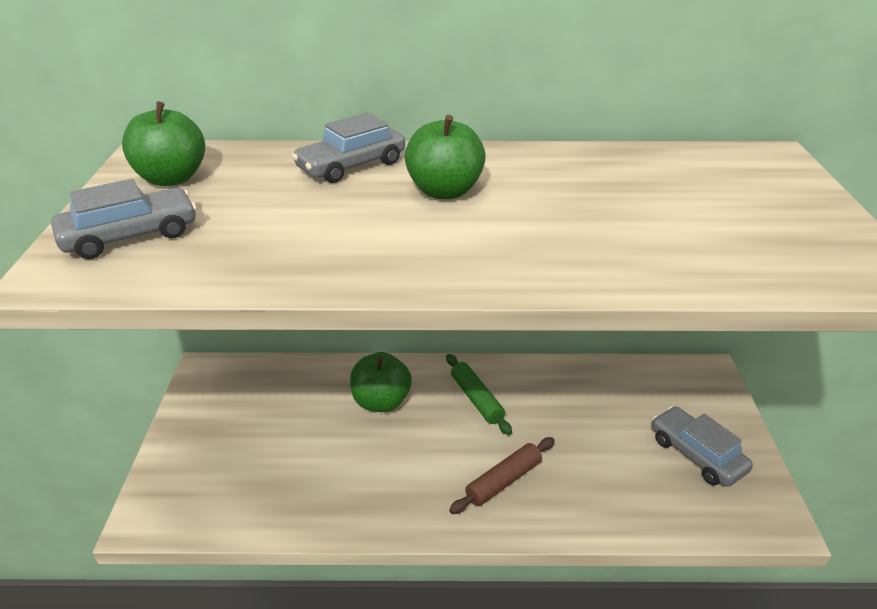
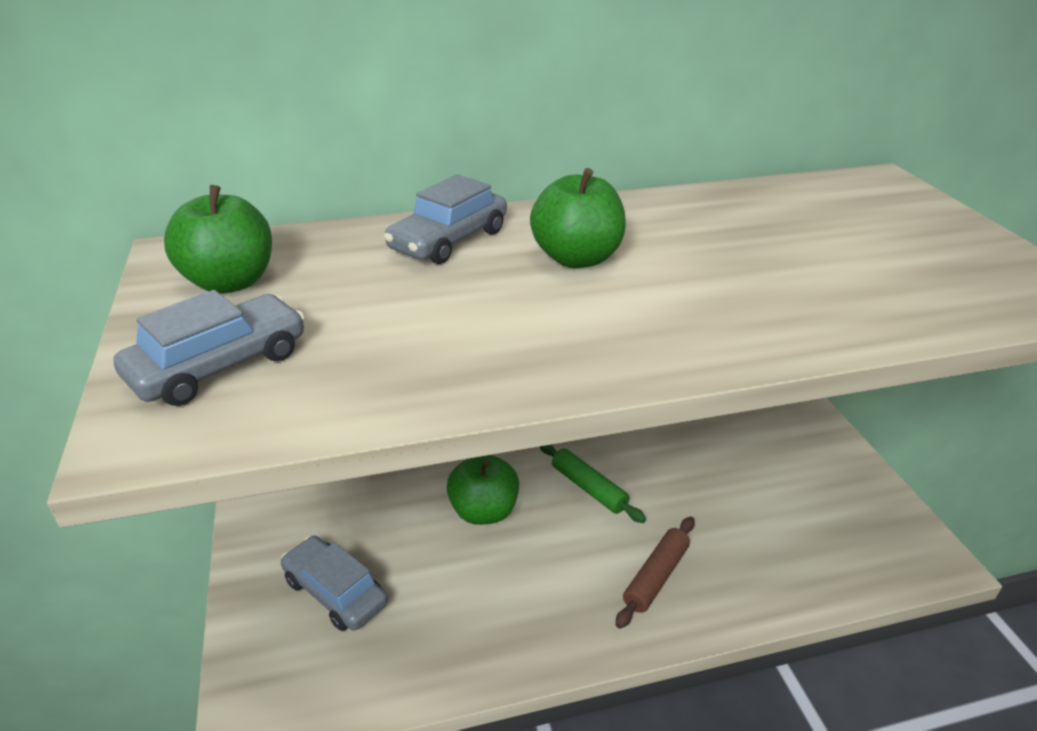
camera: 15 degrees left, 0 degrees up
grey car [652,406,753,486] -> grey car moved to [281,536,388,631]

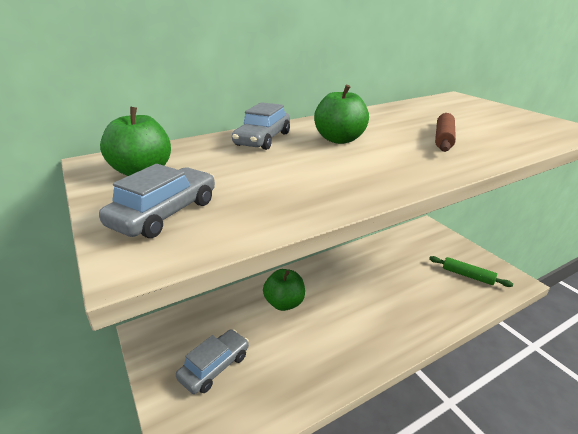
camera: 15 degrees left, 5 degrees down
grey car [281,536,388,631] -> grey car turned 105 degrees clockwise [176,329,249,394]
green rolling pin [540,445,646,523] -> green rolling pin moved to [429,256,513,287]
brown rolling pin [615,517,695,629] -> brown rolling pin moved to [435,113,456,152]

